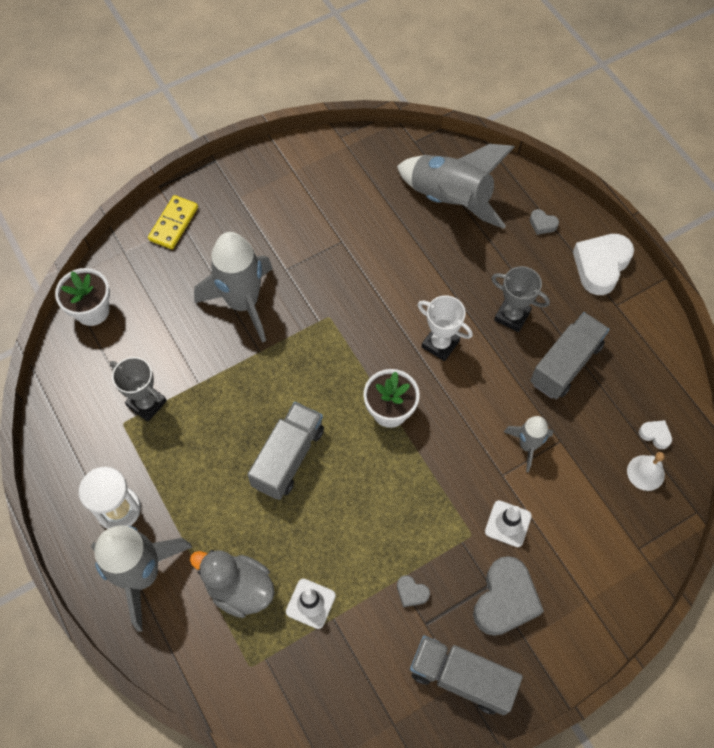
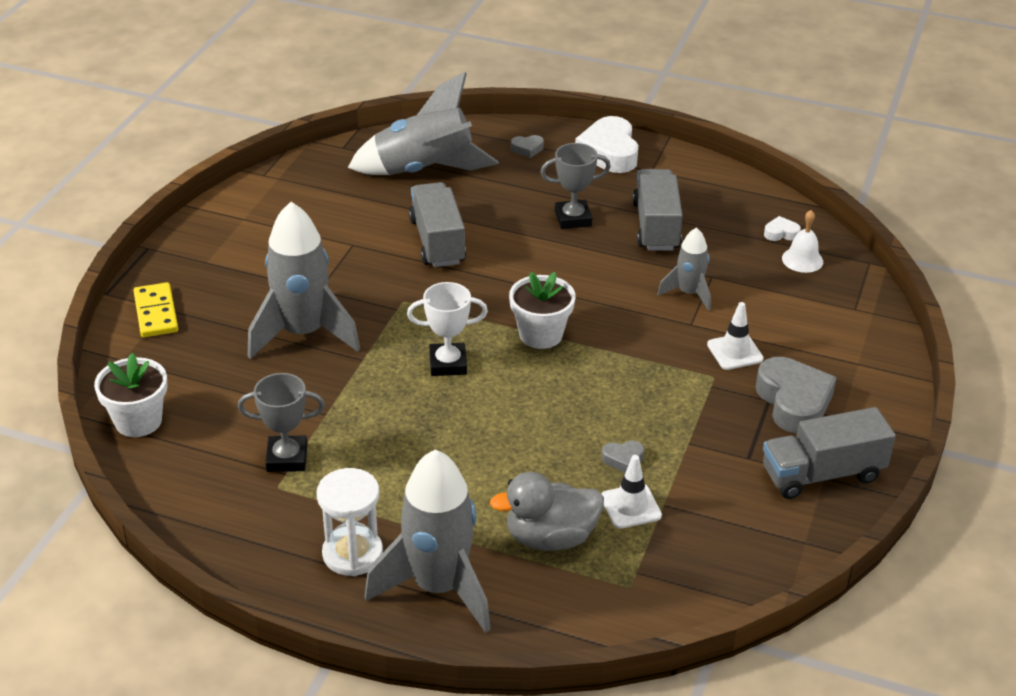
camera: 40 degrees left, 25 degrees down
grey truck [247,402,324,500] -> grey truck moved to [409,182,466,267]
grey heart [397,575,430,607] -> grey heart moved to [602,441,644,472]
white trophy [417,295,473,361] -> white trophy moved to [407,282,488,376]

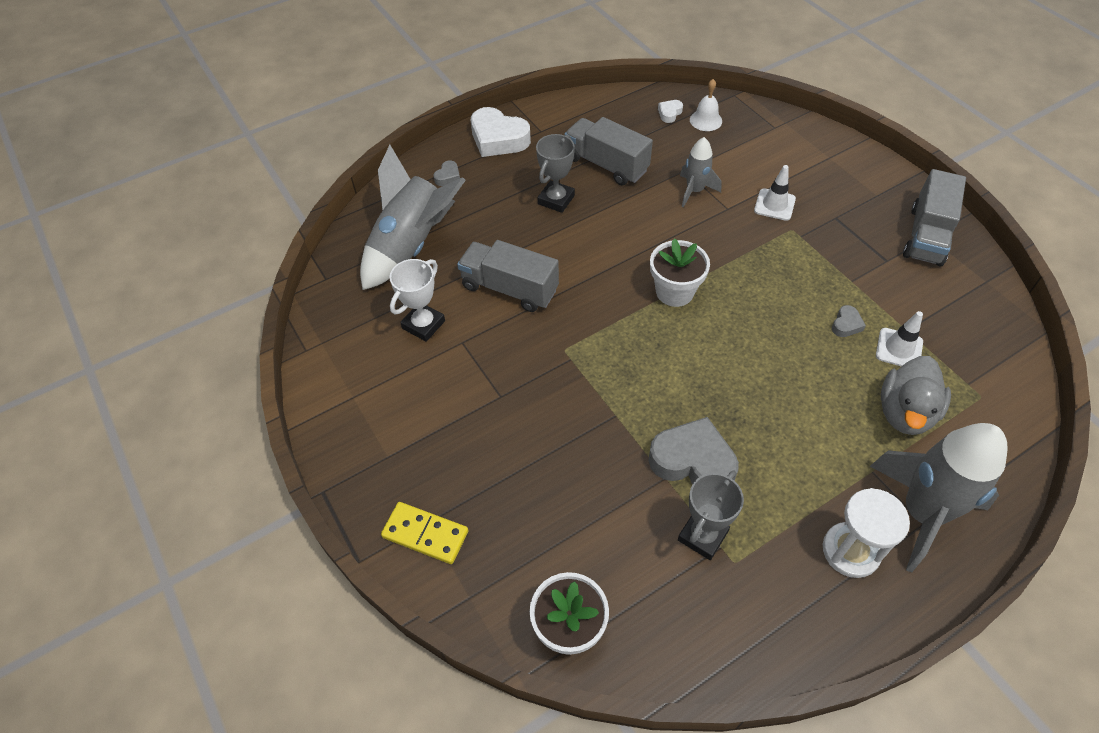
camera: 50 degrees left, 15 degrees up
grey rocket [248,202,360,359] -> none
white trophy [407,282,488,376] -> white trophy moved to [389,259,445,342]
grey heart [756,357,837,434] -> grey heart moved to [648,417,739,484]

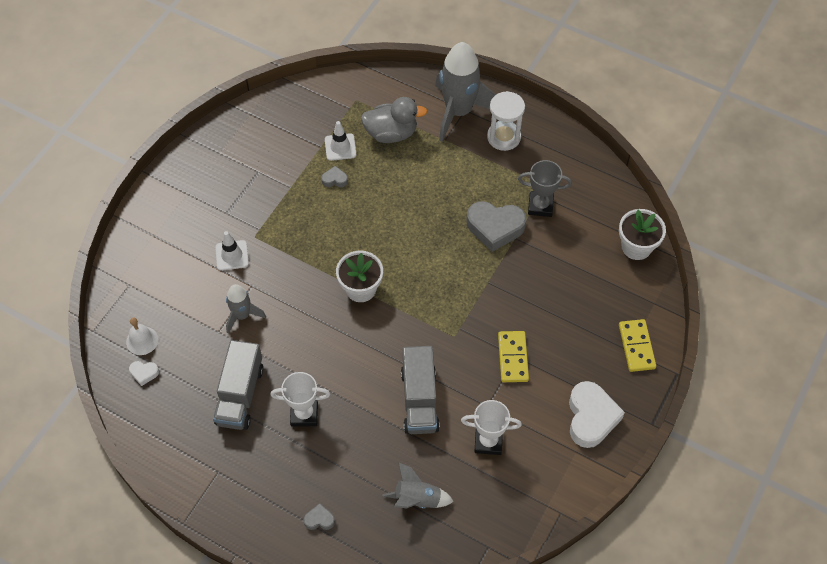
camera: 120 degrees left, 5 degrees up
grey rocket [360,145,466,290] -> grey rocket [383,462,454,508], size x0.53
white heart [471,107,531,157] -> white heart moved to [569,381,625,448]
grey trophy [536,134,575,213] -> white trophy [270,372,331,427]
grey heart [648,417,739,484] -> grey heart turned 75 degrees counterclockwise [466,201,526,252]
grey truck [903,169,966,267] -> none
none -> yellow domino [498,331,529,382]

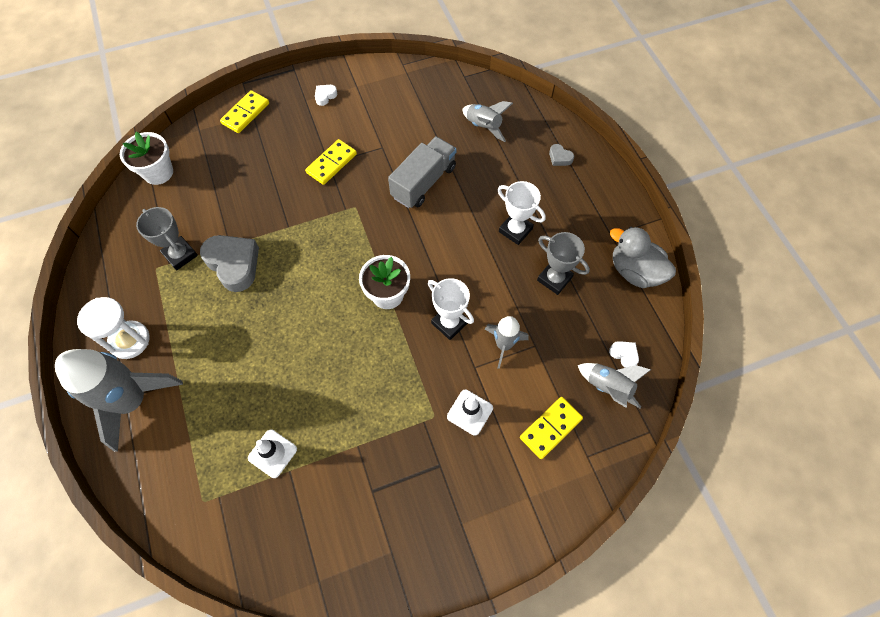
camera: 140 degrees left, 5 degrees up
white bell [126,318,158,355] -> grey rocket [578,363,651,408]
grey truck [213,340,263,430] -> grey trophy [537,232,590,295]
grey heart [321,166,348,187] -> none
grey duck [361,97,427,143] -> grey duck moved to [610,227,676,288]
white trophy [461,400,522,455] -> white trophy moved to [428,278,474,340]
white heart [569,381,625,448] -> white heart [315,85,337,106], size x0.45
none -> yellow domino [520,397,583,459]

